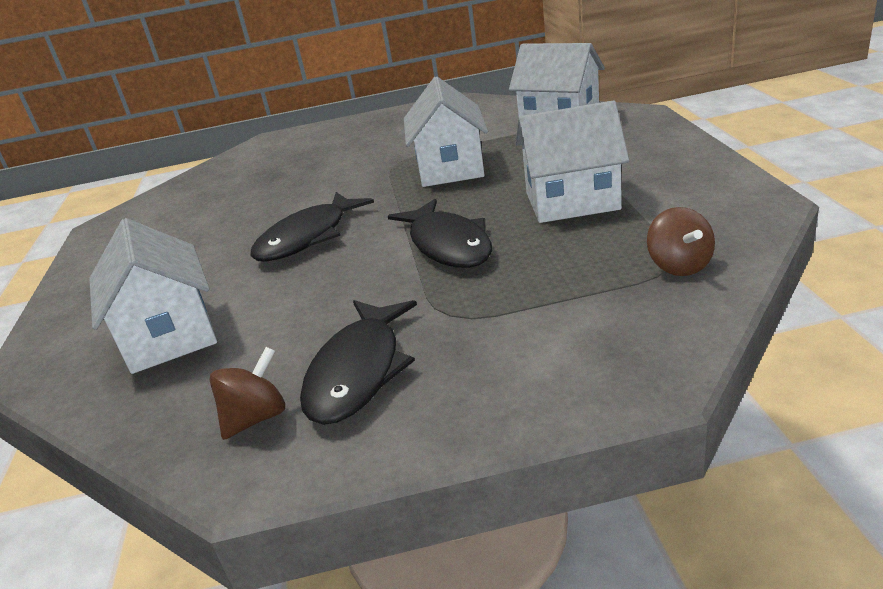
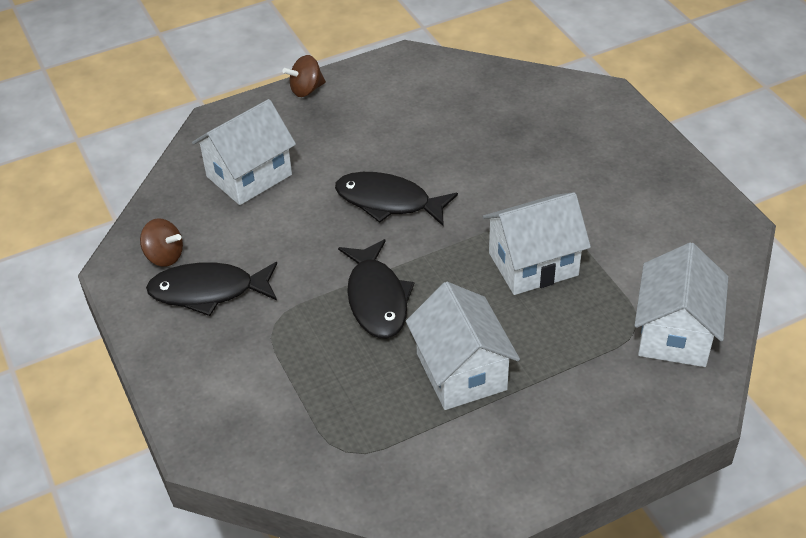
camera: 70 degrees right, 15 degrees up
black fish [388,199,492,268] -> black fish turned 60 degrees counterclockwise [338,239,414,339]
brown spinning top [647,207,715,276] -> brown spinning top moved to [282,55,326,97]

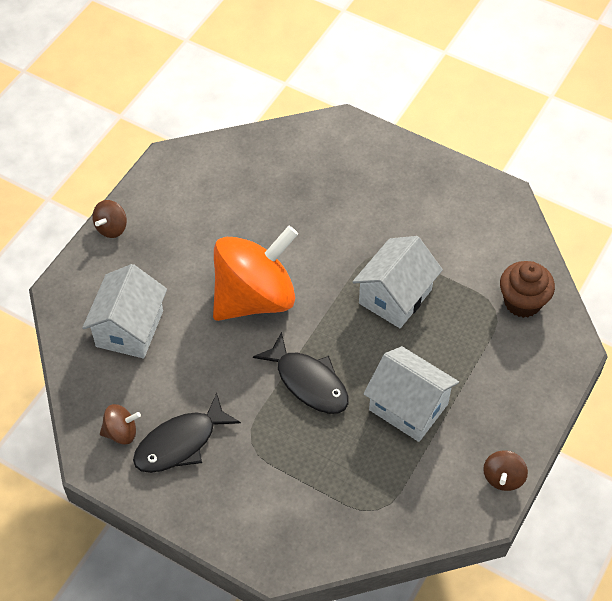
camera: 35 degrees left, 10 degrees up
black fish [335,172,458,226] -> orange spinning top [213,226,298,321]
white house [634,242,728,367] -> brown cupcake [500,261,555,318]
none -> brown spinning top [483,450,528,491]

